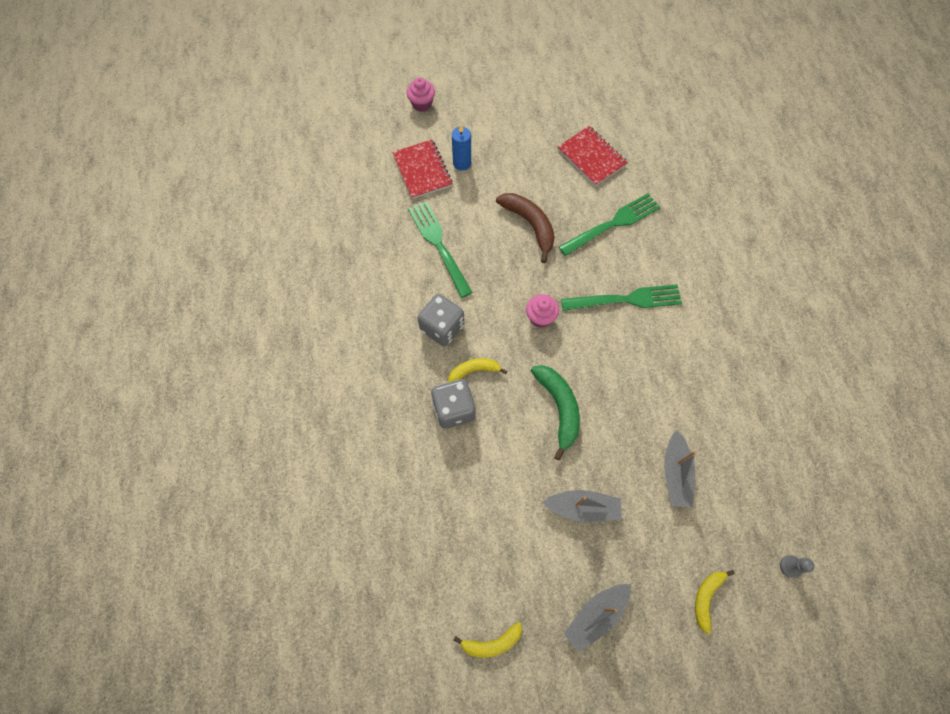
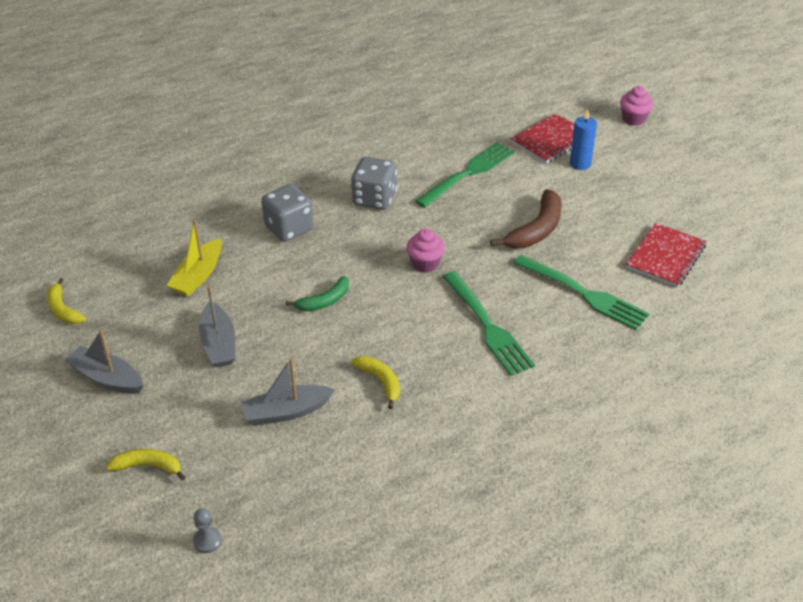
camera: 70 degrees right, 25 degrees down
yellow banana [448,358,507,382] -> yellow banana moved to [351,356,400,409]
green banana [531,365,580,460] -> green banana [286,276,349,311], size x0.62
none -> yellow boat [166,219,222,296]

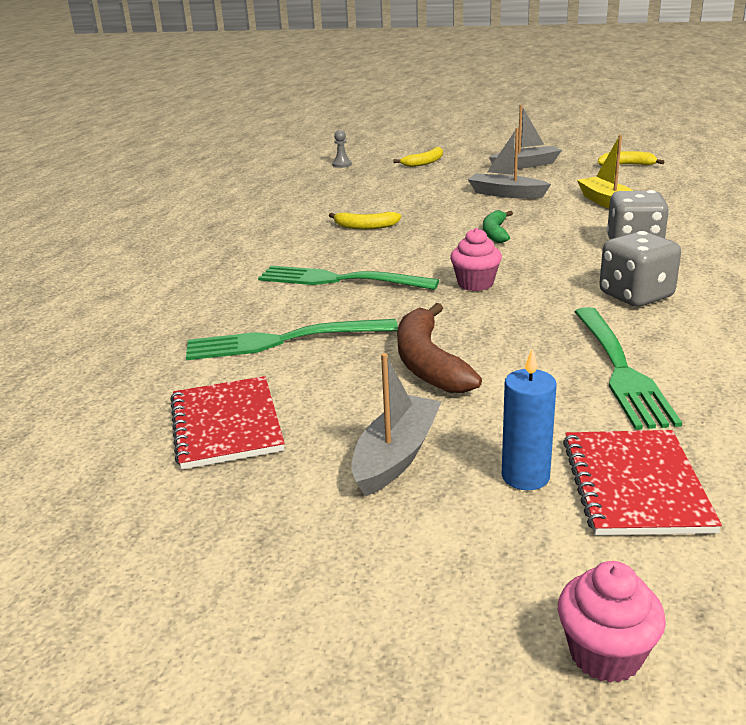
camera: 135 degrees right, 15 degrees down
grey boat [241,358,335,425] -> grey boat moved to [351,353,441,497]

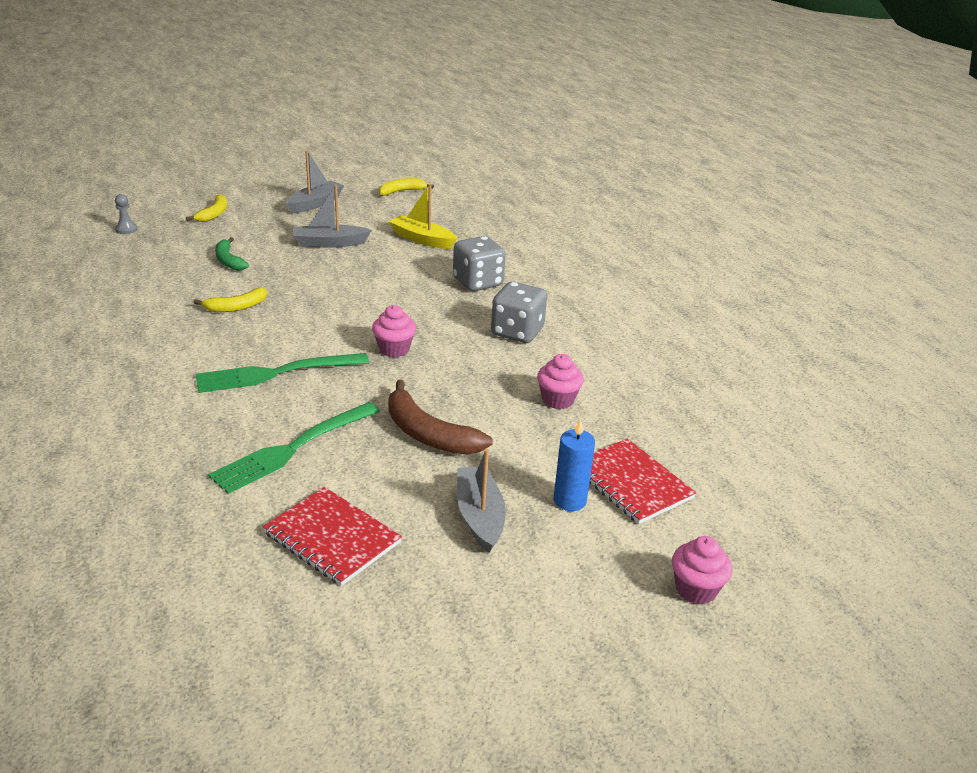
camera: 40 degrees left, 5 degrees up
green banana [483,210,513,243] -> green banana moved to [215,237,249,271]
green fork [574,307,682,430] -> pink cupcake [537,354,584,409]

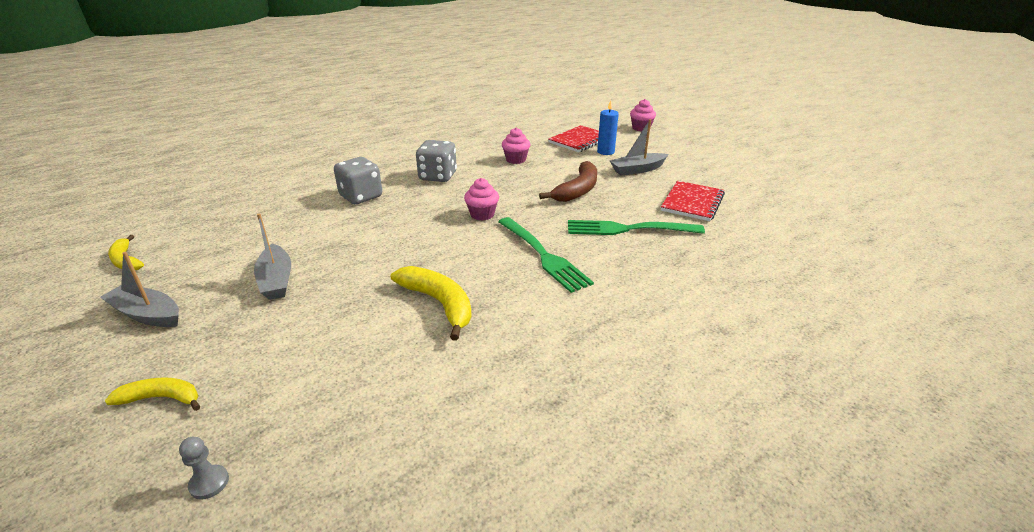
camera: 100 degrees left, 0 degrees up
yellow banana [193,288,267,312] -> yellow banana [391,266,472,341], size x1.61
green fork [208,402,380,494] -> green fork turned 150 degrees clockwise [568,220,705,235]
green banana [215,237,249,271] -> none
yellow boat [389,184,457,249] -> none

